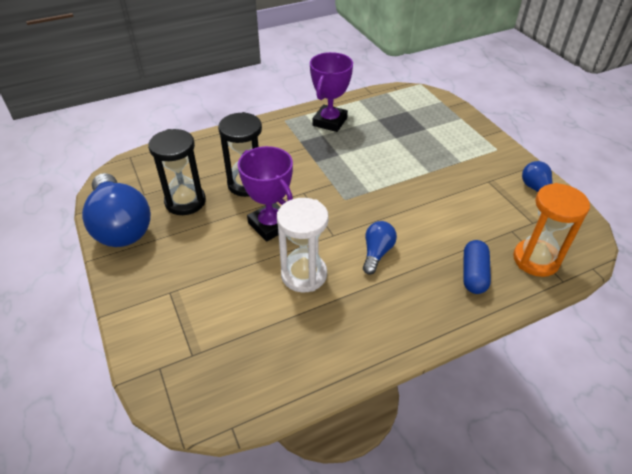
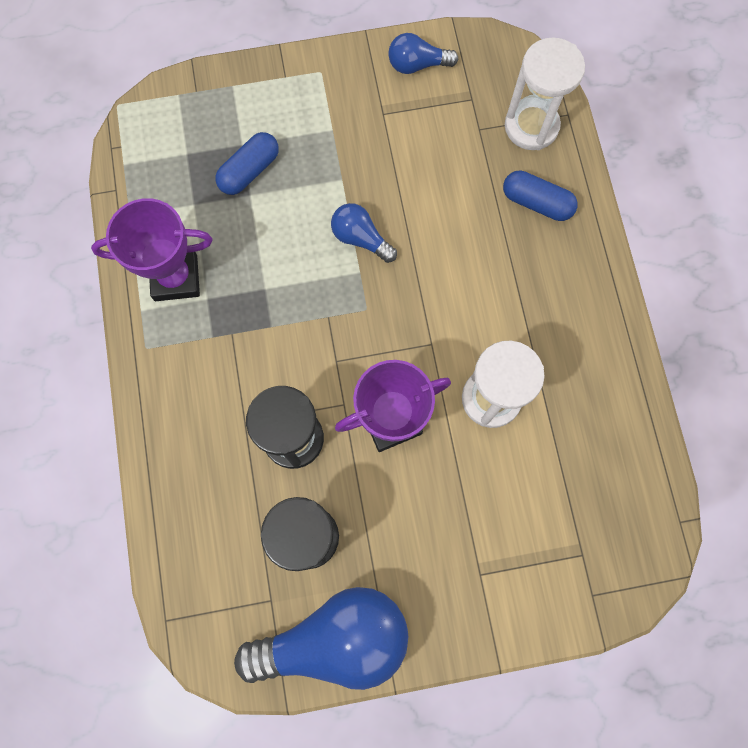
camera: 75 degrees left, 30 degrees up
purple trophy [310,52,353,132] -> purple trophy turned 45 degrees counterclockwise [91,198,213,301]
blue light bulb [363,221,397,275] -> blue light bulb moved to [331,203,397,263]
orange hourglass [513,183,590,277] -> white hourglass [505,37,585,150]
none -> blue capsule [215,132,279,195]

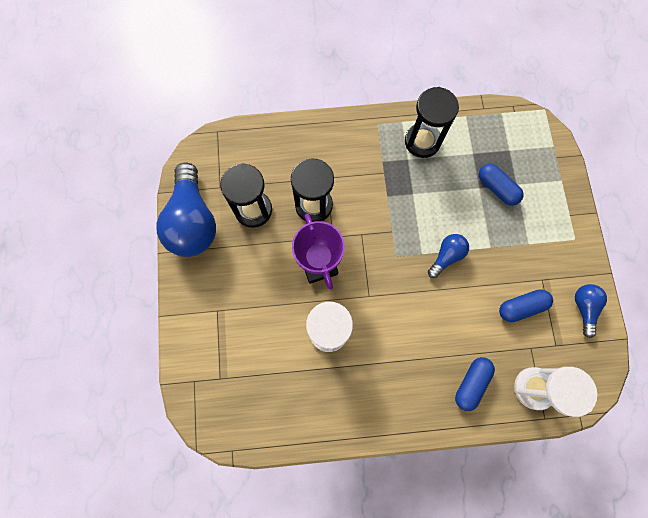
camera: 95 degrees right, 0 degrees up
purple trophy [91,198,213,301] -> black hourglass [405,87,459,158]
none -> blue capsule [499,289,553,322]

